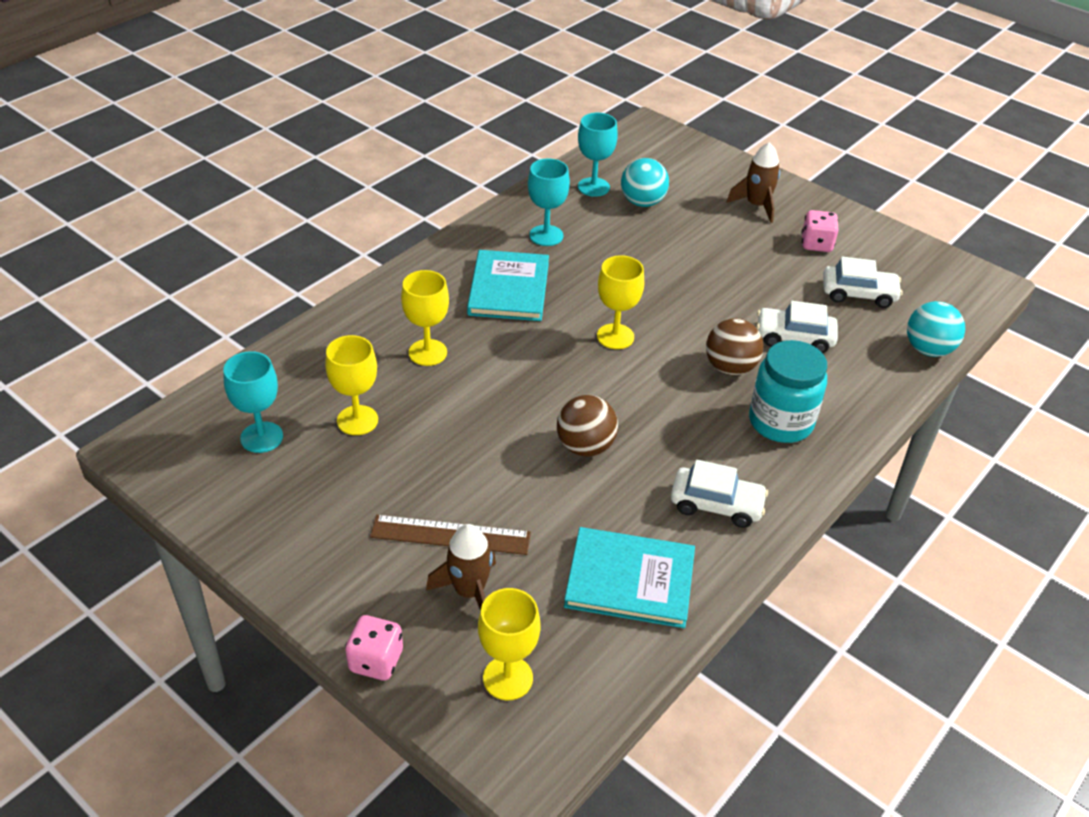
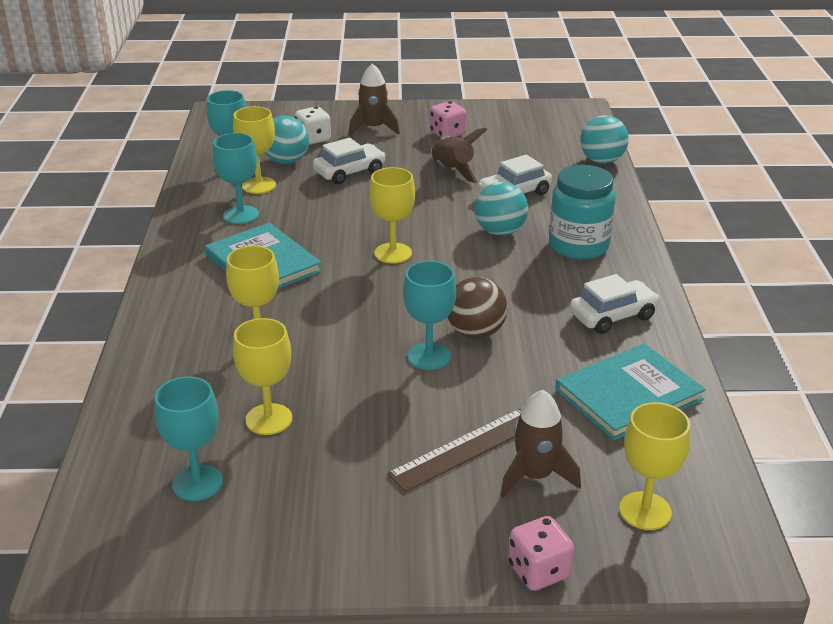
camera: 40 degrees left, 10 degrees down
brown ball [706,318,764,375] -> turquoise ball [475,182,528,236]
white car [823,257,903,308] -> white car moved to [313,138,386,184]
none -> yellow goblet [233,106,276,194]
none -> white dice [295,107,331,145]
none -> turquoise goblet [403,261,456,370]
none -> brown rocket [431,128,487,183]

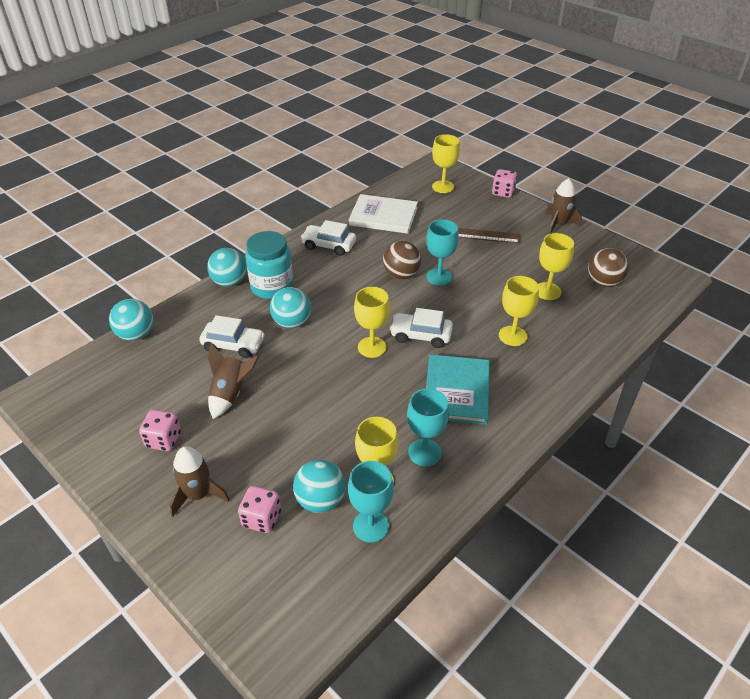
camera: 135 degrees left, 10 degrees up
turquoise goblet [155,376,223,501] -> brown ball [588,248,629,287]
white dice [295,107,331,145] -> pink dice [238,486,281,533]
white car [313,138,386,184] -> white car moved to [390,308,453,348]
brown rocket [500,390,581,498] -> brown rocket moved to [545,178,582,235]
turquoise book [555,343,706,440] -> white book [349,194,418,234]
none -> turquoise ball [207,248,247,287]

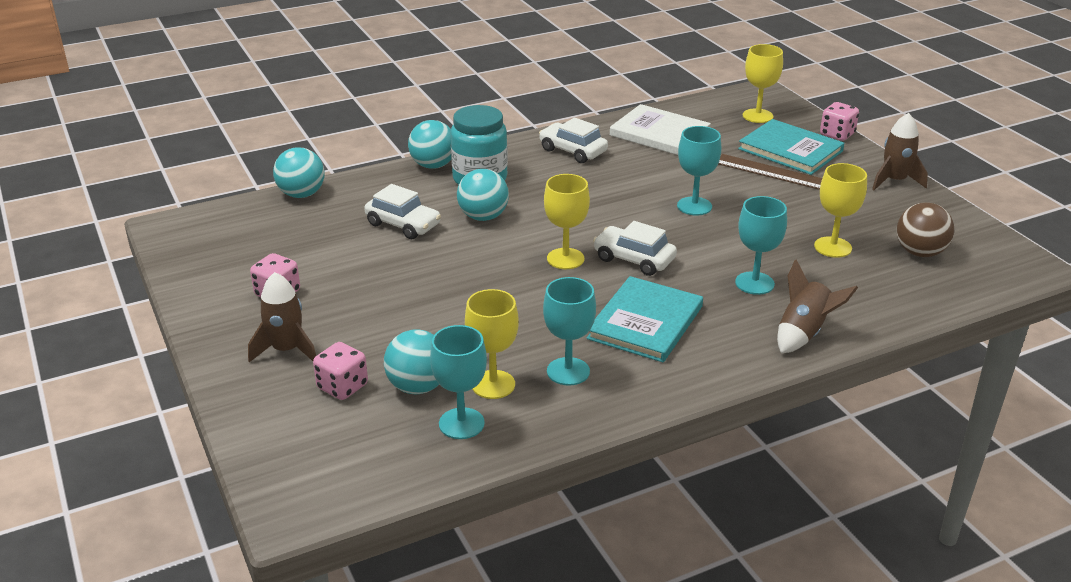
camera: 20 degrees right, 10 degrees down
brown rocket [207,343,259,419] -> brown rocket moved to [777,260,858,353]
brown ball [383,241,421,279] -> none
yellow goblet [499,276,539,346] -> turquoise goblet [735,196,787,295]
none -> turquoise book [738,119,844,175]

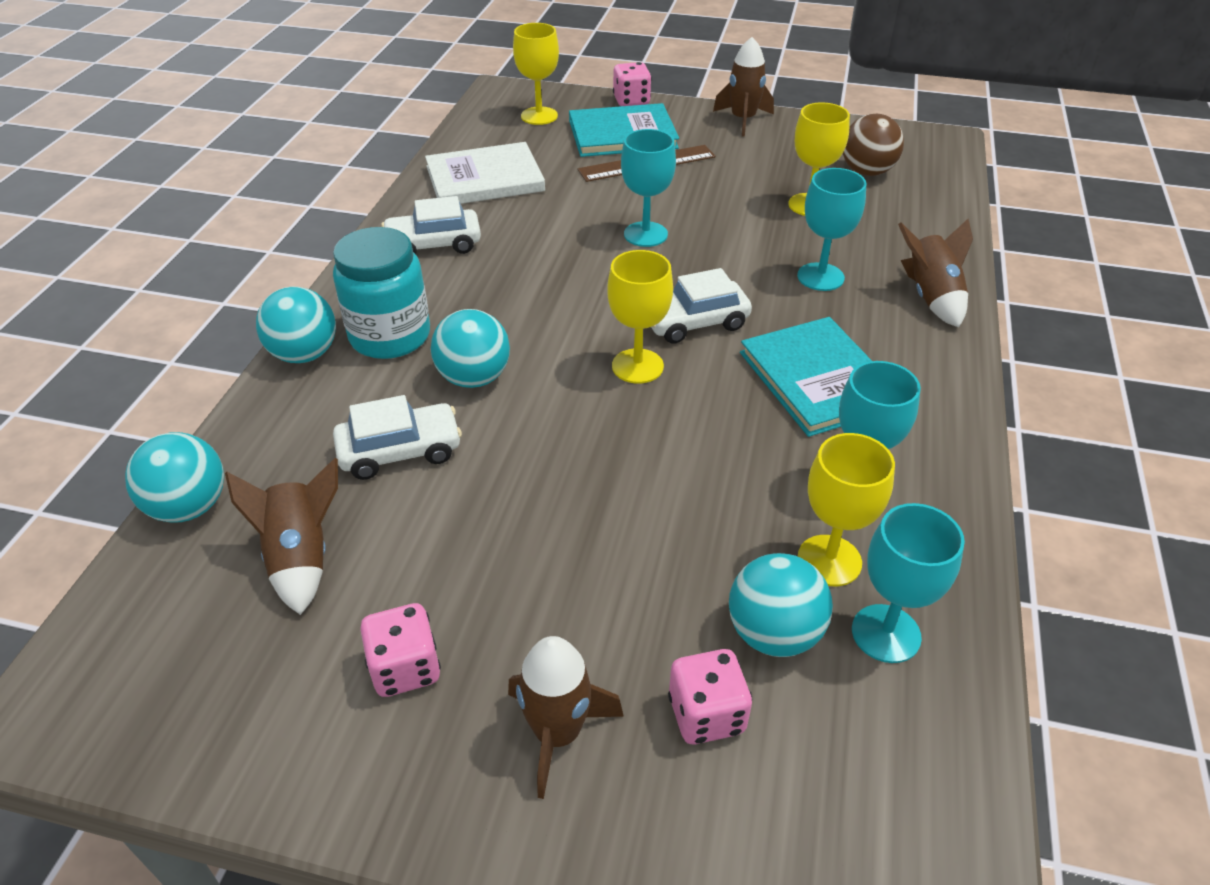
camera: 50 degrees left, 10 degrees up
none -> brown rocket [225,458,338,615]

